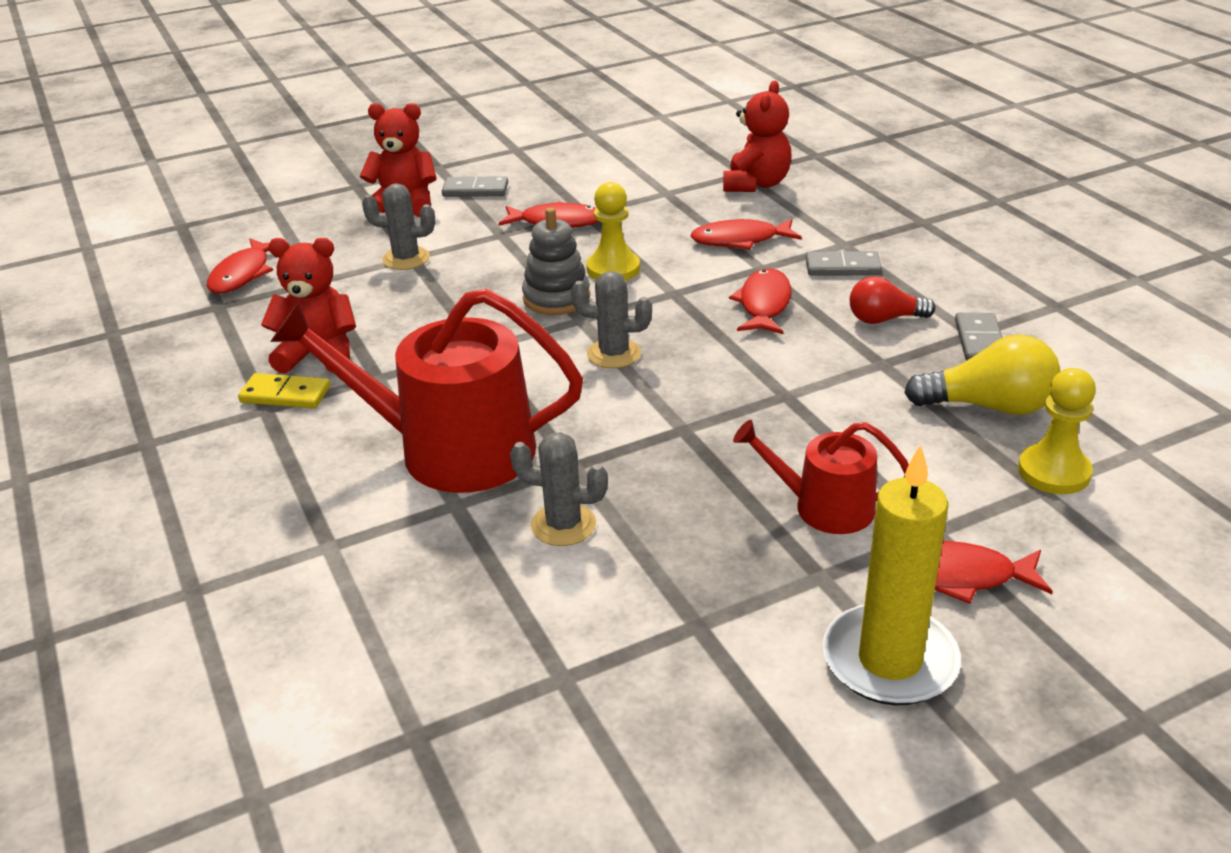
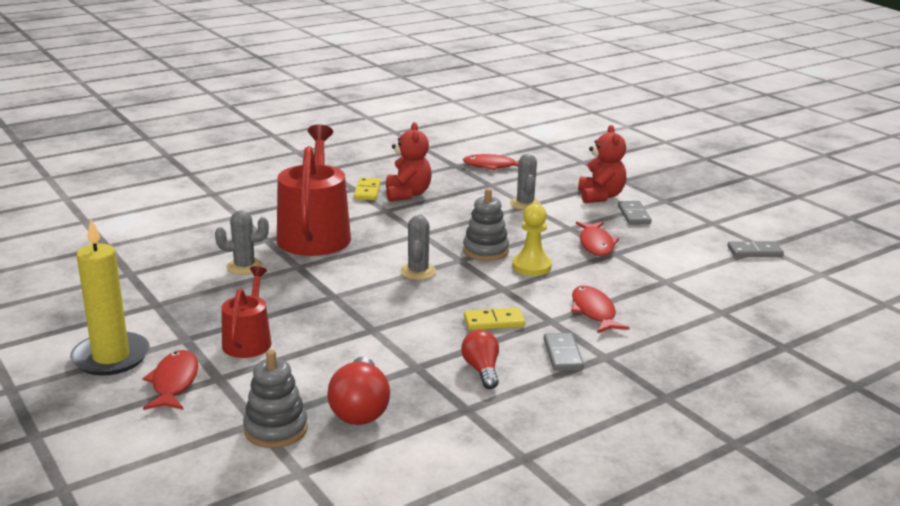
camera: 80 degrees right, 10 degrees down
grey cactus [510,432,608,546] -> grey cactus turned 75 degrees clockwise [215,210,269,275]
red teddy bear [723,81,792,192] -> none
red fish [729,268,791,334] -> yellow domino [464,307,525,330]
yellow light bulb [904,335,1060,415] -> red light bulb [327,357,390,425]
grey domino [955,313,1003,361] -> grey domino moved to [728,241,784,257]
yellow pawn [1018,368,1096,494] -> grey stacking toy [243,350,308,448]

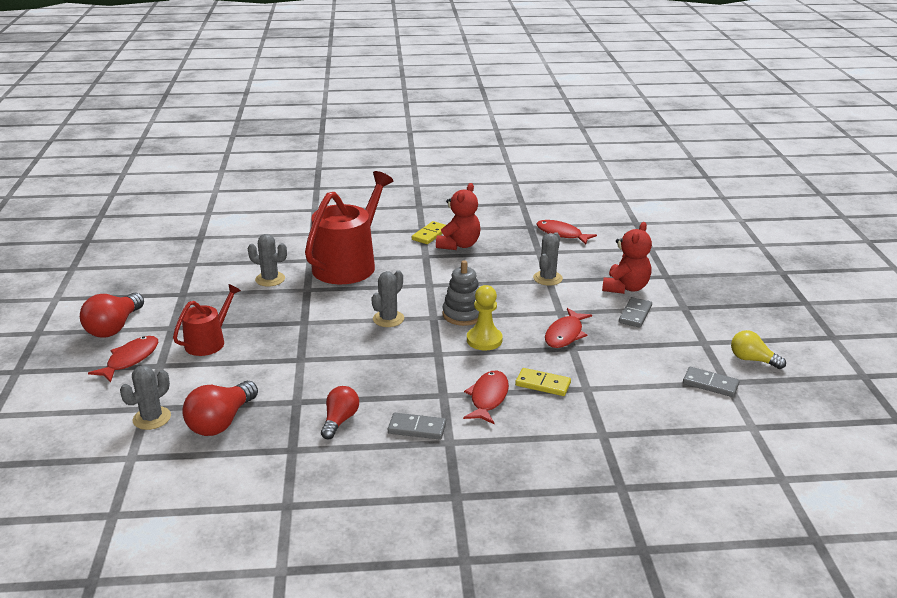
camera: 30 degrees right, 5 degrees up
yellow candle [70,219,150,376] -> red light bulb [80,293,144,338]
grey stacking toy [243,350,308,448] -> grey cactus [120,365,171,430]
yellow domino [464,307,525,330] -> yellow domino moved to [515,368,571,396]
grey domino [544,333,584,371] -> grey domino turned 75 degrees clockwise [388,413,446,440]
none -> yellow light bulb [731,330,786,369]

